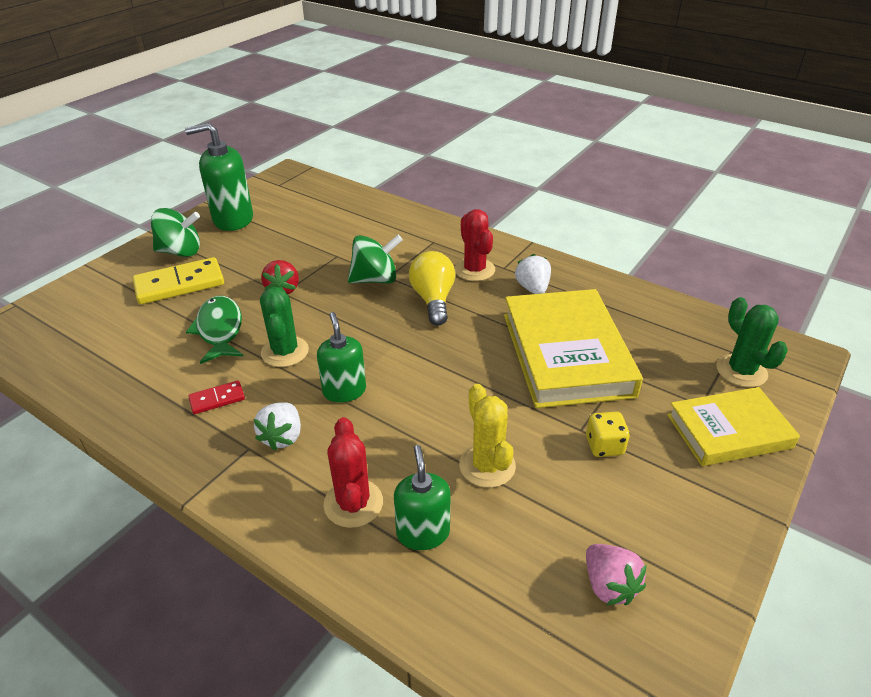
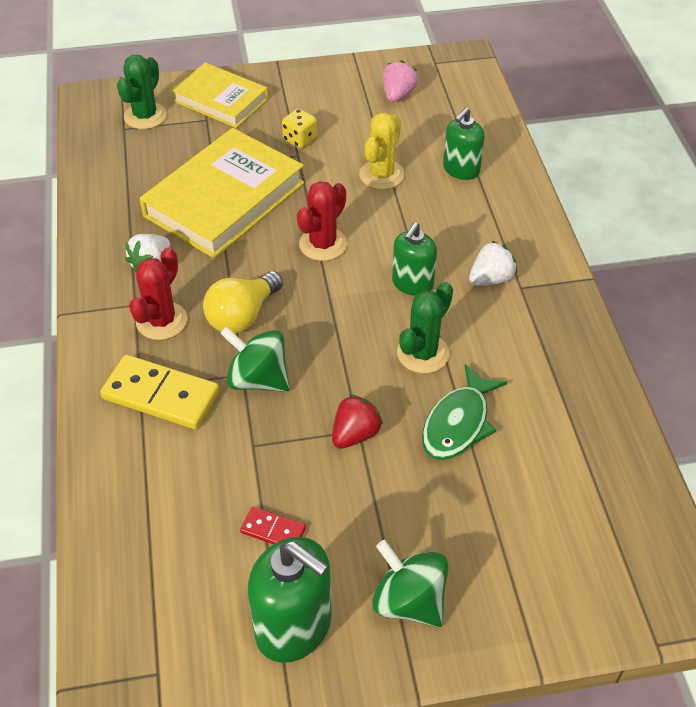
camera: 135 degrees left, 10 degrees up
yellow domino [133,257,224,304] -> yellow domino moved to [100,355,219,429]
red domino [188,381,245,414] -> red domino moved to [240,507,306,544]
red cactus [324,417,383,528] -> red cactus moved to [297,181,347,261]

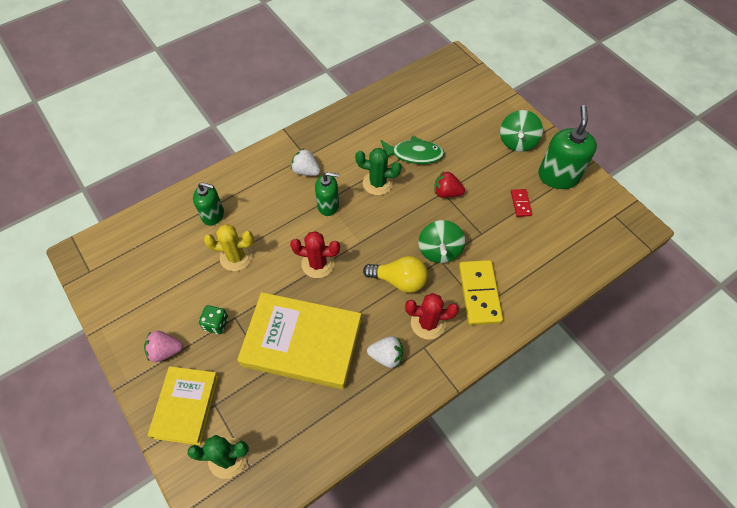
camera: 115 degrees left, 10 degrees up
yellow dice [282,109,317,148] -> green dice [199,305,228,334]
pink strawberry [383,60,418,102] -> pink strawberry moved to [144,331,183,362]

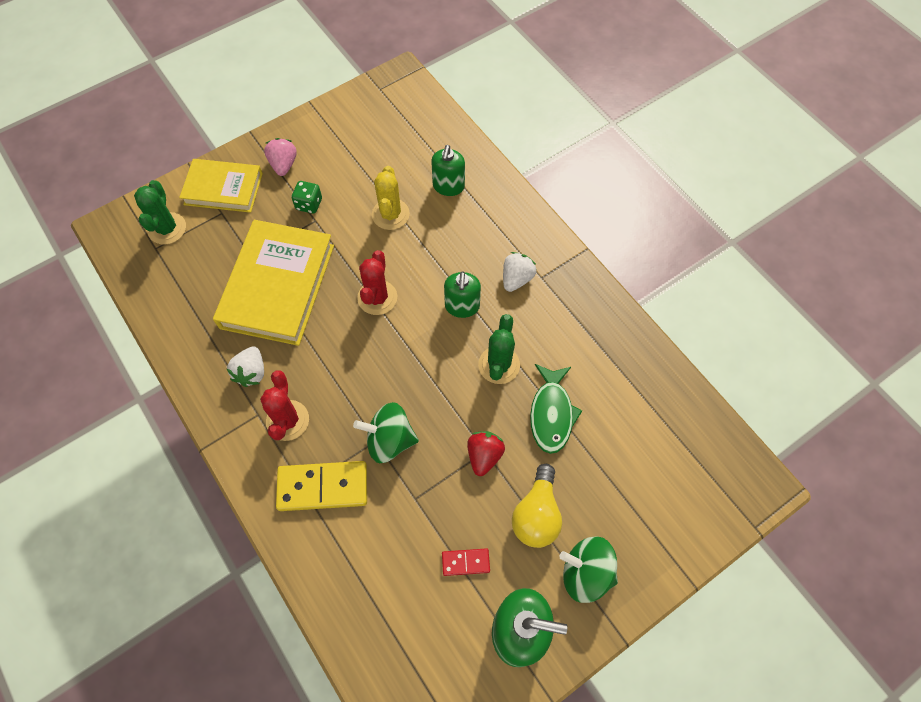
camera: 90 degrees right, 5 degrees up
yellow light bulb [363,256,428,293] -> yellow light bulb moved to [512,464,562,548]

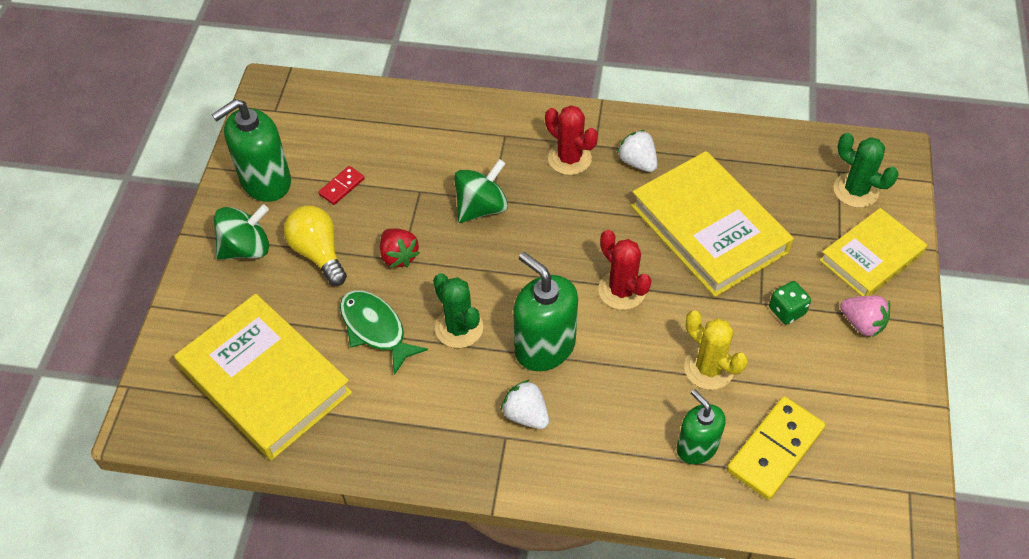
camera: 135 degrees right, 10 degrees down
yellow domino [276,461,367,511] -> yellow domino moved to [727,396,825,500]
green soap dispenser [444,271,481,318] -> green soap dispenser [513,252,578,371], size x1.57
white strawberry [503,252,536,292] -> white strawberry turned 150 degrees clockwise [501,380,549,429]
none -> yellow book [174,294,352,460]

